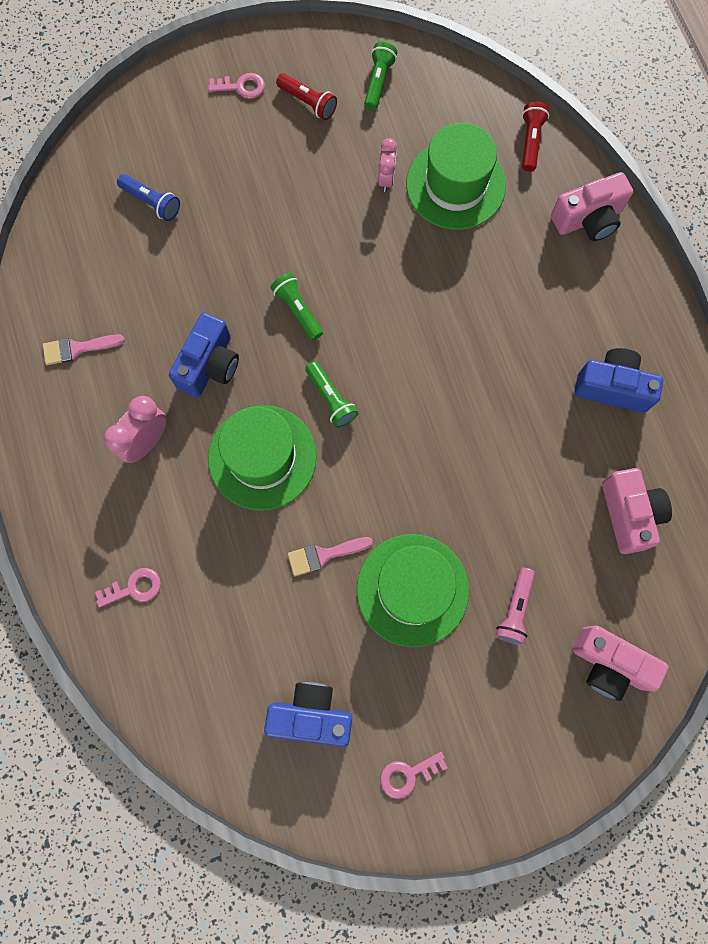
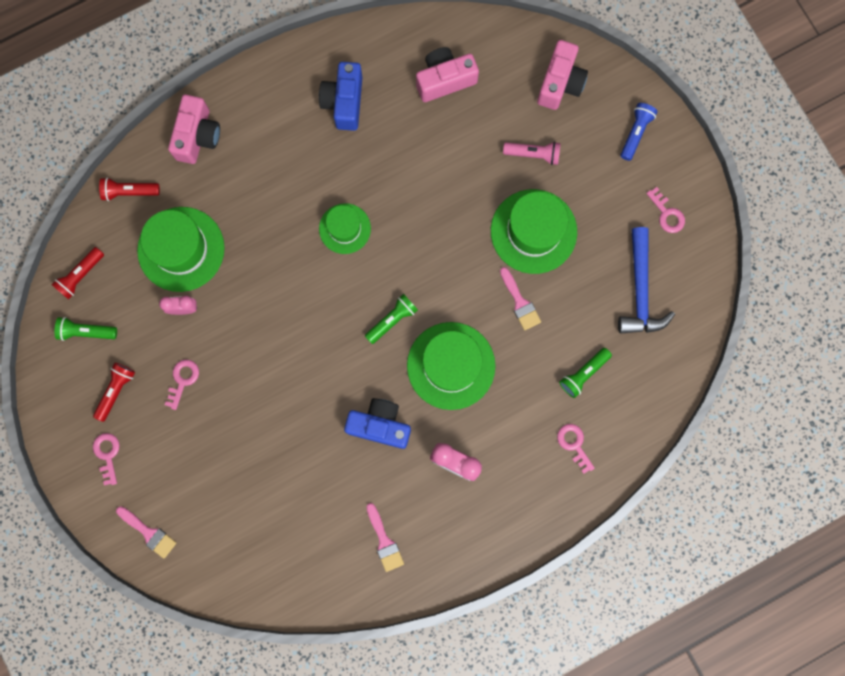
camera: 100 degrees left, 5 degrees up
blue flashlight [117,174,180,221] -> blue flashlight moved to [620,103,658,161]
blue camera [264,682,352,747] -> blue hammer [618,227,675,334]
green flashlight [270,273,323,340] -> green flashlight moved to [559,348,612,398]
pink camera [551,172,633,241] -> pink camera turned 45 degrees clockwise [168,95,220,164]
none -> red flashlight [51,247,104,300]
none -> pink brush [116,506,176,559]
none -> pink key [165,359,199,410]
none -> green hat [319,203,371,254]

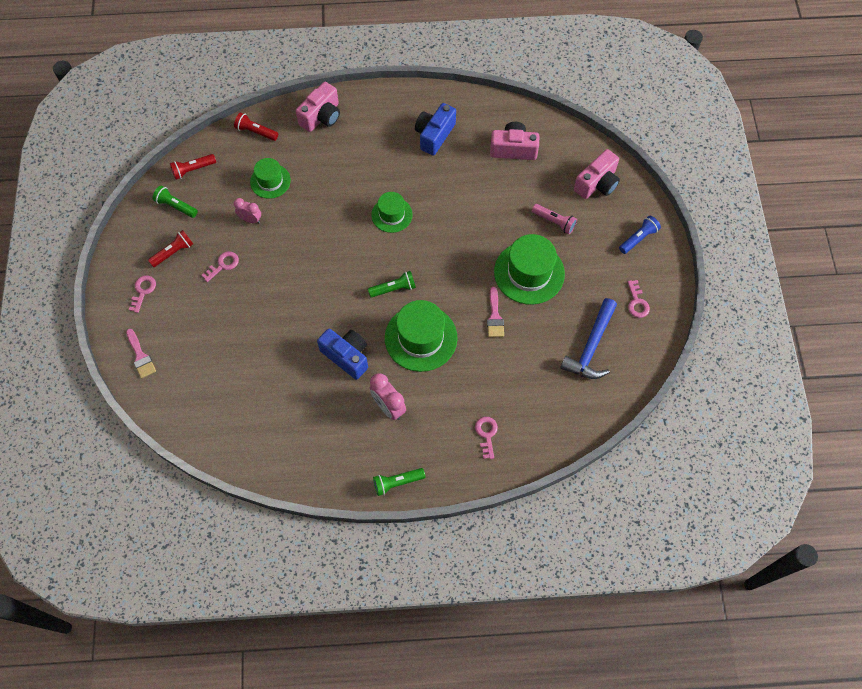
camera: 25 degrees right, 15 degrees down
green hat [137,207,225,292] -> green hat [250,158,291,199], size x0.60
pink brush [366,503,404,572] -> none
green flashlight [559,348,612,398] -> green flashlight moved to [373,468,425,496]

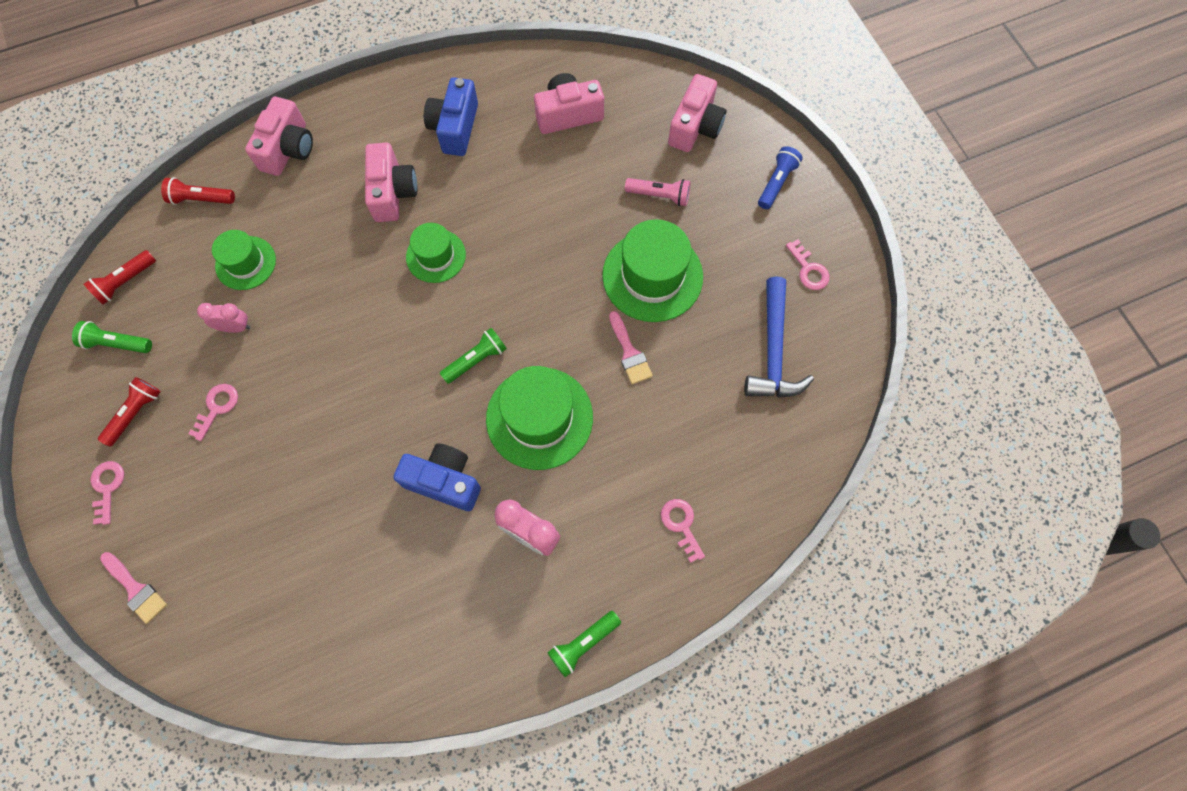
camera: 20 degrees left, 5 degrees up
none -> pink camera [365,143,417,222]

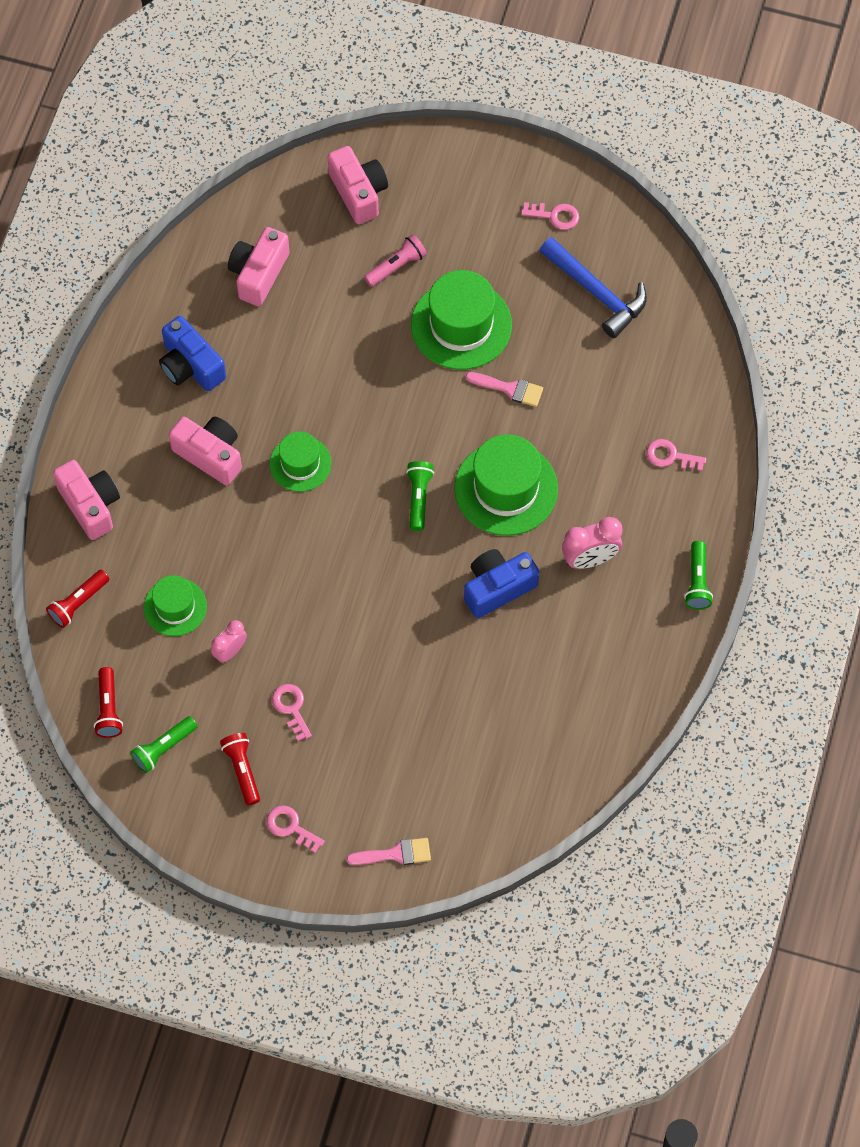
camera: 50 degrees left, 5 degrees down
blue flashlight [758,146,803,209] -> none

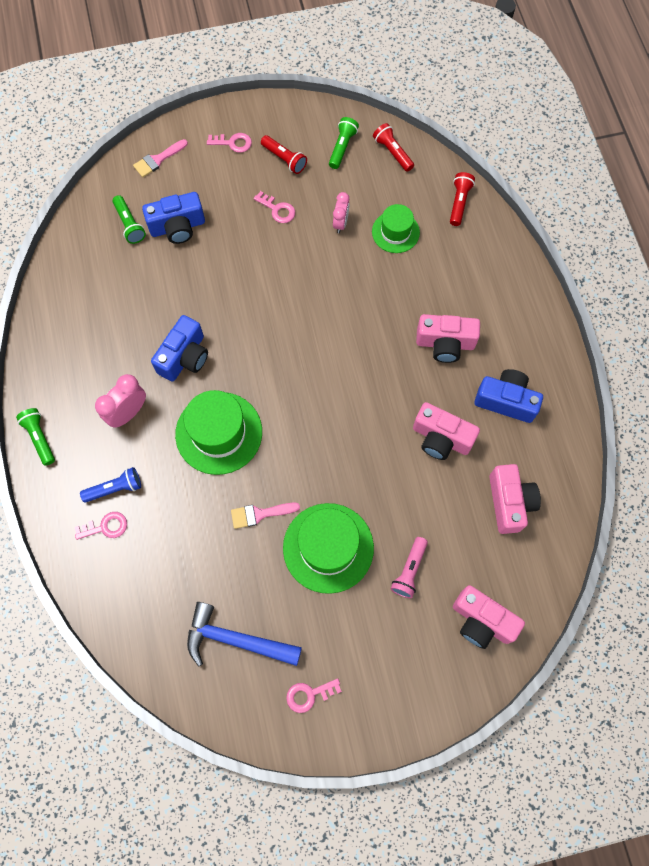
camera: 150 degrees right, 5 degrees up
pink camera [53,460,120,540] -> pink camera moved to [413,402,480,460]
green hat [270,432,331,492] -> none
green flashlight [406,461,434,531] -> green flashlight moved to [113,195,146,244]
none -> blue flashlight [80,467,141,503]
none -> blue camera [142,192,205,244]

